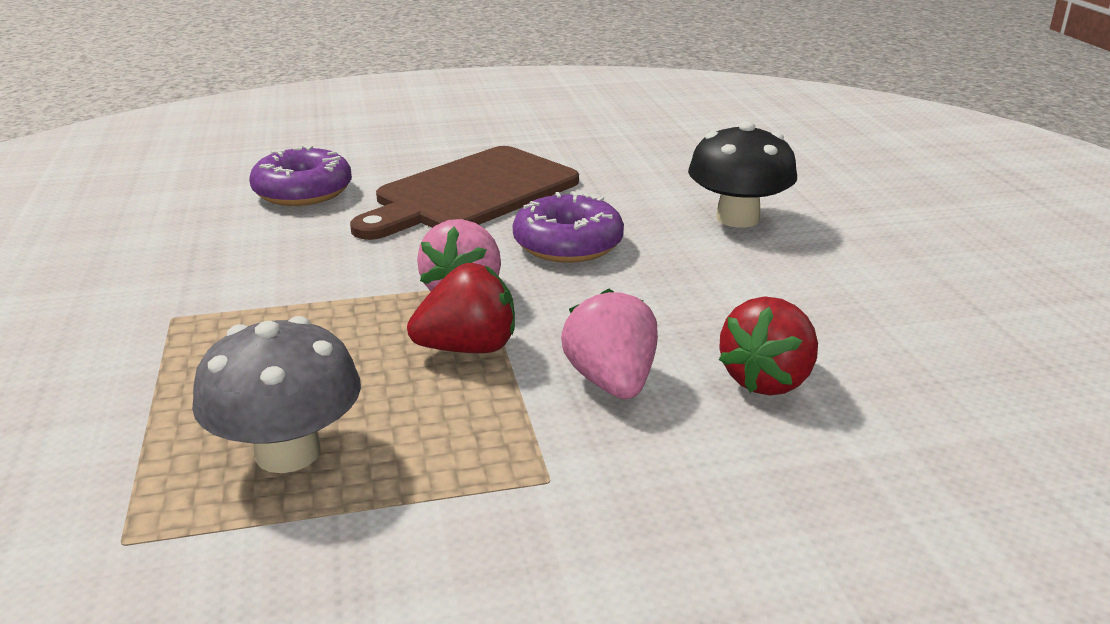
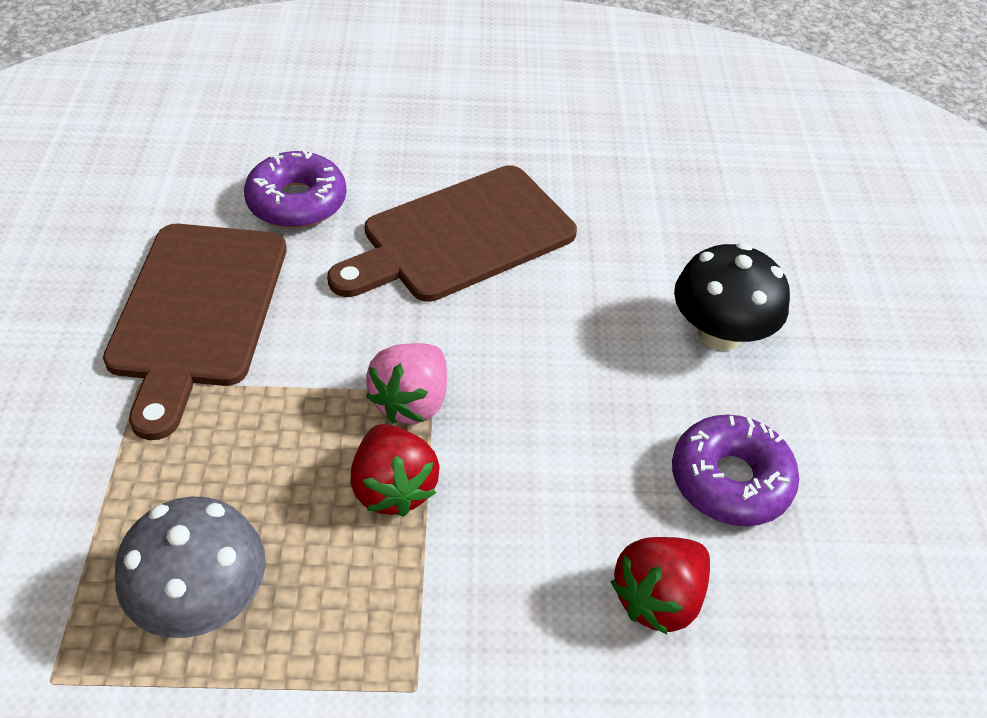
camera: 10 degrees right, 20 degrees up
red strawberry [407,263,515,353] -> red strawberry turned 75 degrees clockwise [350,424,440,517]
purple donut [513,191,624,263] -> purple donut moved to [672,415,799,526]
pink strawberry [561,288,658,399] -> none
none -> brown cutting board [103,224,287,440]

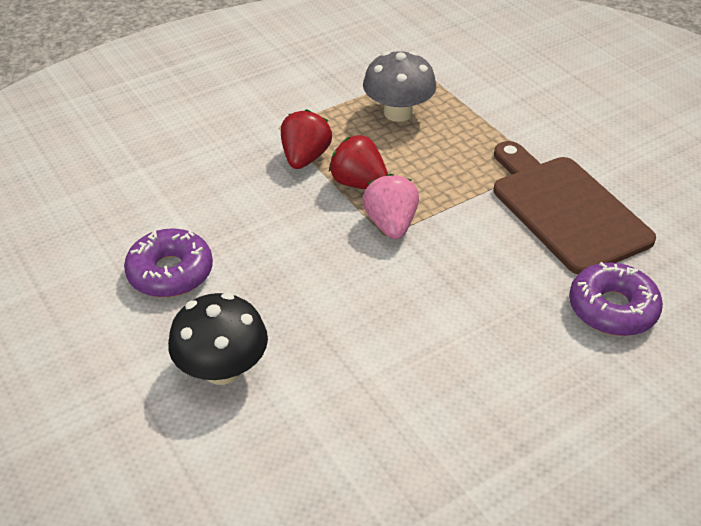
camera: 150 degrees right, 5 degrees down
brown cutting board [327,165,577,302] -> none
red strawberry [611,537,710,635] -> red strawberry moved to [281,109,332,169]

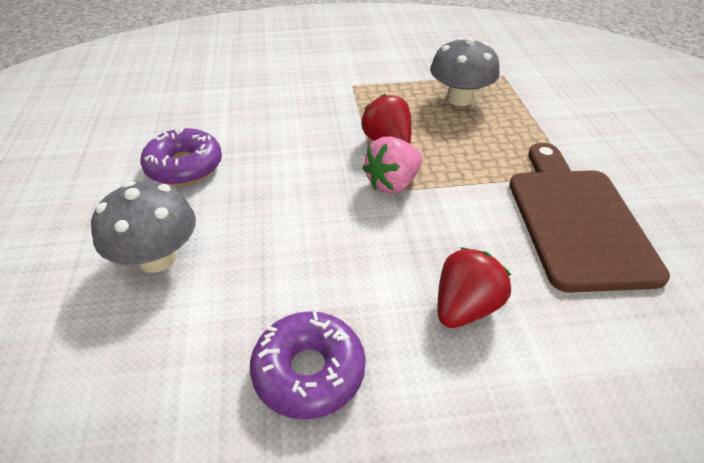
camera: 25 degrees right, 0 degrees up
black mushroom [168,293,268,385] -> grey mushroom [91,181,196,273]
red strawberry [281,109,332,169] -> red strawberry moved to [437,247,511,328]
pink strawberry [362,174,419,239] -> pink strawberry turned 150 degrees counterclockwise [362,136,422,194]
purple donut [569,262,663,336] -> purple donut moved to [250,311,365,420]

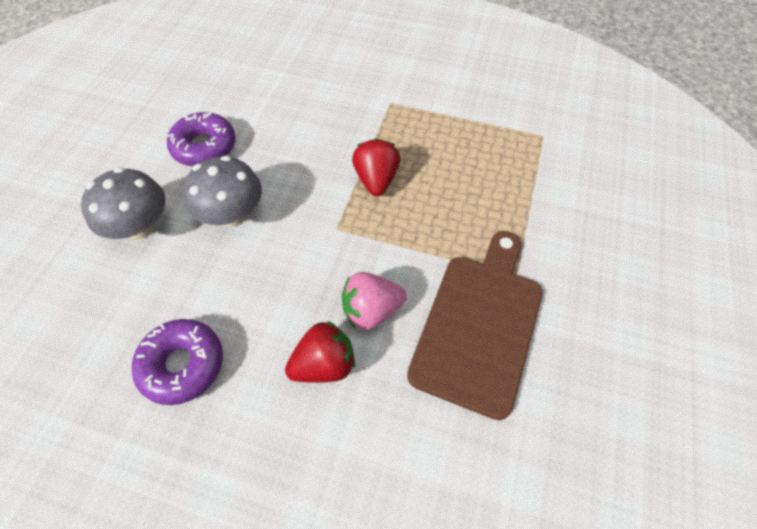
camera: 25 degrees right, 15 degrees up
pink strawberry [362,136,422,194] -> pink strawberry moved to [342,272,407,330]
grey mushroom [430,37,500,106] -> grey mushroom moved to [183,156,262,227]

